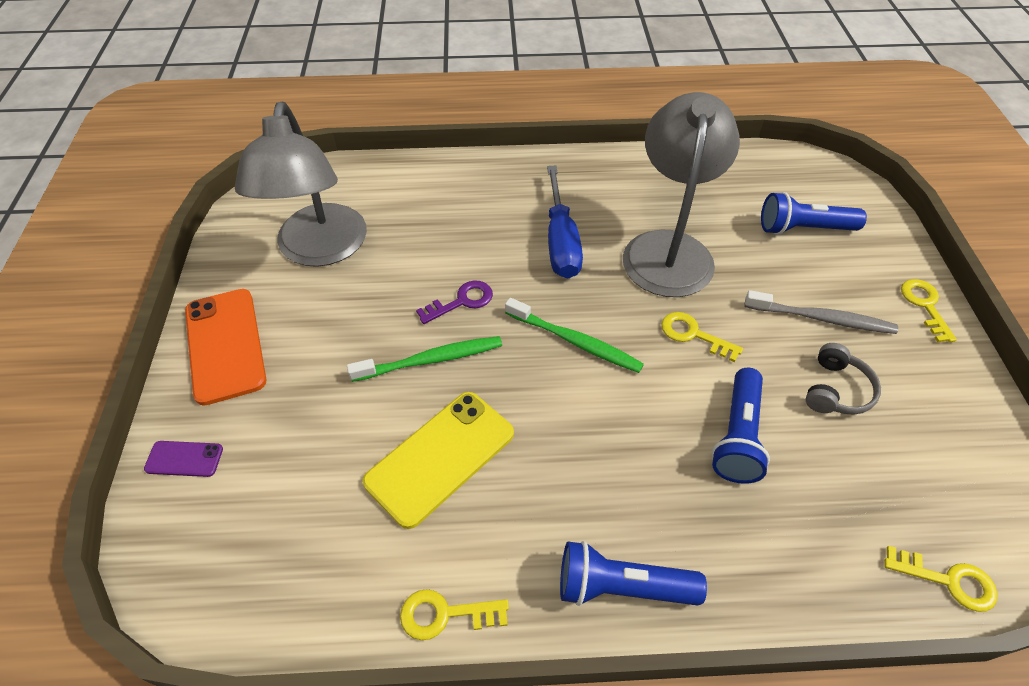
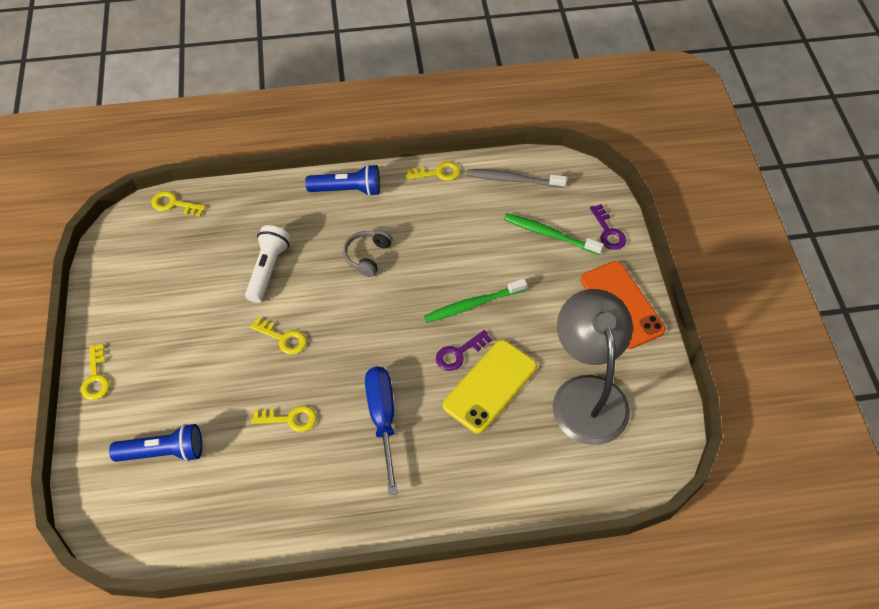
camera: 175 degrees right, 5 degrees up
purple phone [144,441,223,477] -> purple key [590,204,626,250]
yellow phone [363,392,514,529] -> yellow phone moved to [443,340,537,434]
green toothbrush [505,298,644,373] -> green toothbrush moved to [504,213,604,255]
grey lamp [623,92,740,297] -> yellow key [251,405,316,432]
blue flashlight [712,368,770,484] -> white flashlight [245,225,291,303]
grey toothbrush [744,290,898,334] -> grey toothbrush moved to [467,169,567,188]
grey headphones [806,343,881,415] -> grey headphones moved to [343,230,393,277]

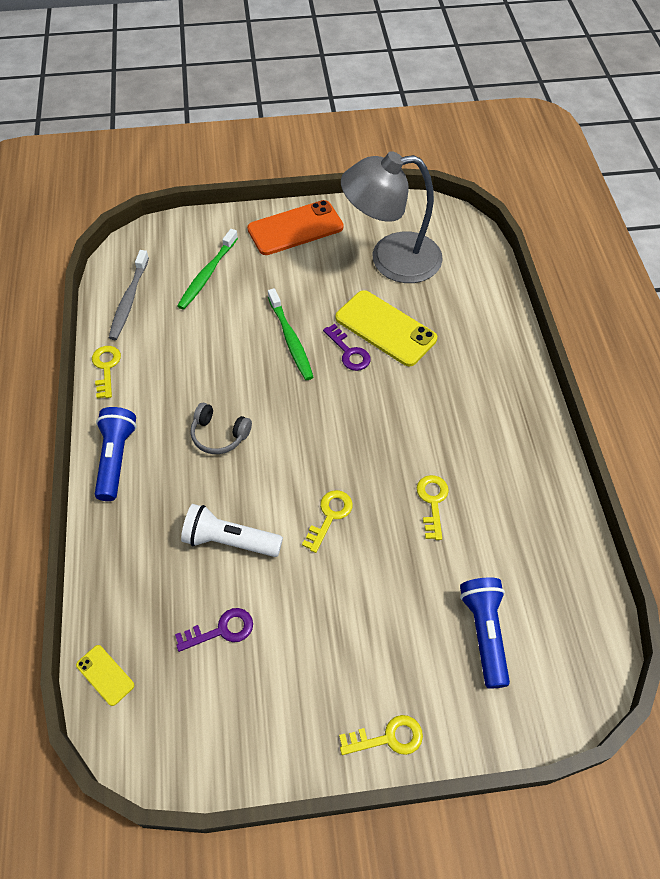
camera: 90 degrees left, 0 degrees up
yellow key [151,191,206,216] -> yellow phone [76,645,134,706]
blue screwdriver [365,366,398,495] -> none
purple key [590,204,626,250] -> purple key moved to [175,608,253,652]

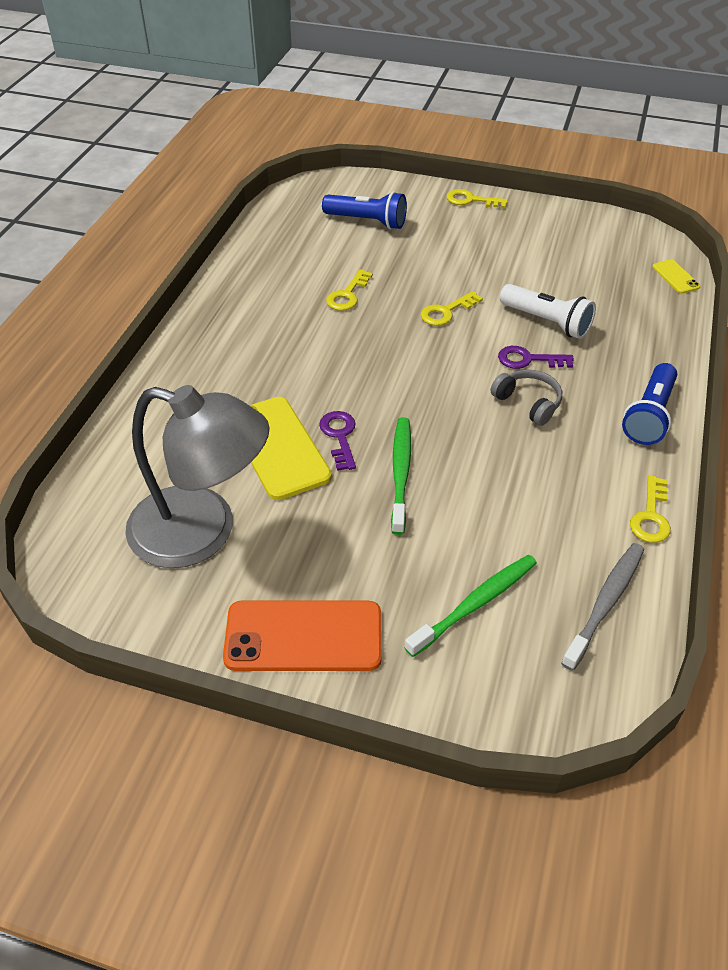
camera: 155 degrees left, 10 degrees down
purple key [175,608,253,652] -> purple key moved to [498,346,574,369]
blue flashlight [460,577,510,689] -> blue flashlight turned 90 degrees counterclockwise [322,191,407,229]

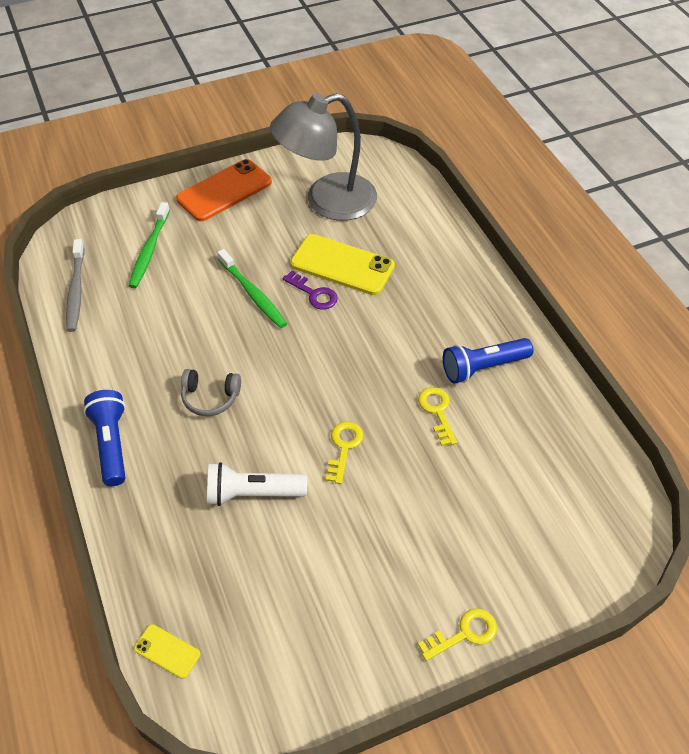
camera: 140 degrees right, 5 degrees up
blue flashlight [322,191,407,229] -> blue flashlight moved to [443,338,533,384]
purple key [498,346,574,369] -> none
yellow key [630,475,671,543] -> none

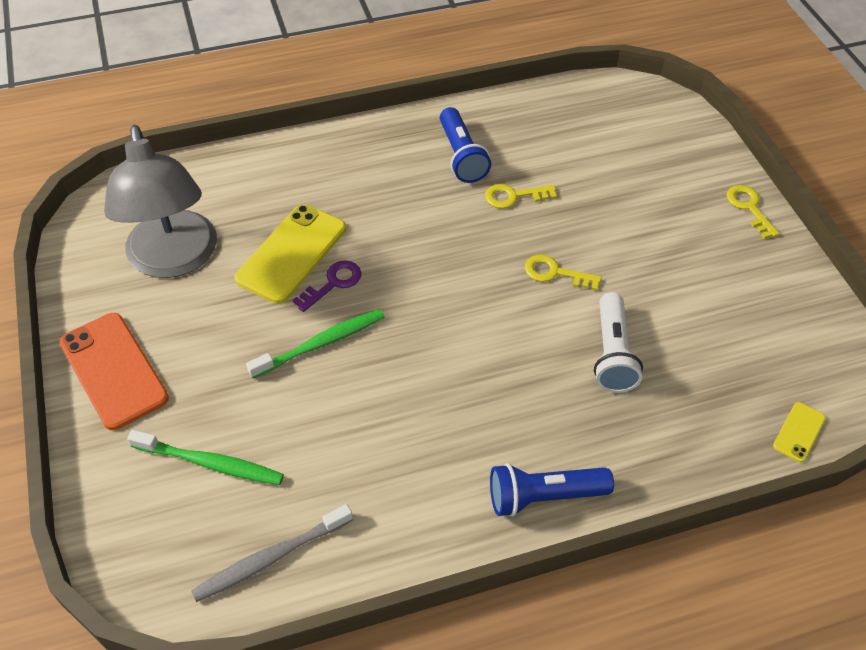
camera: 85 degrees left, 0 degrees up
grey toothbrush [66,239,85,332] -> grey toothbrush turned 150 degrees clockwise [191,504,353,602]
grey headphones [181,369,241,416] -> none

